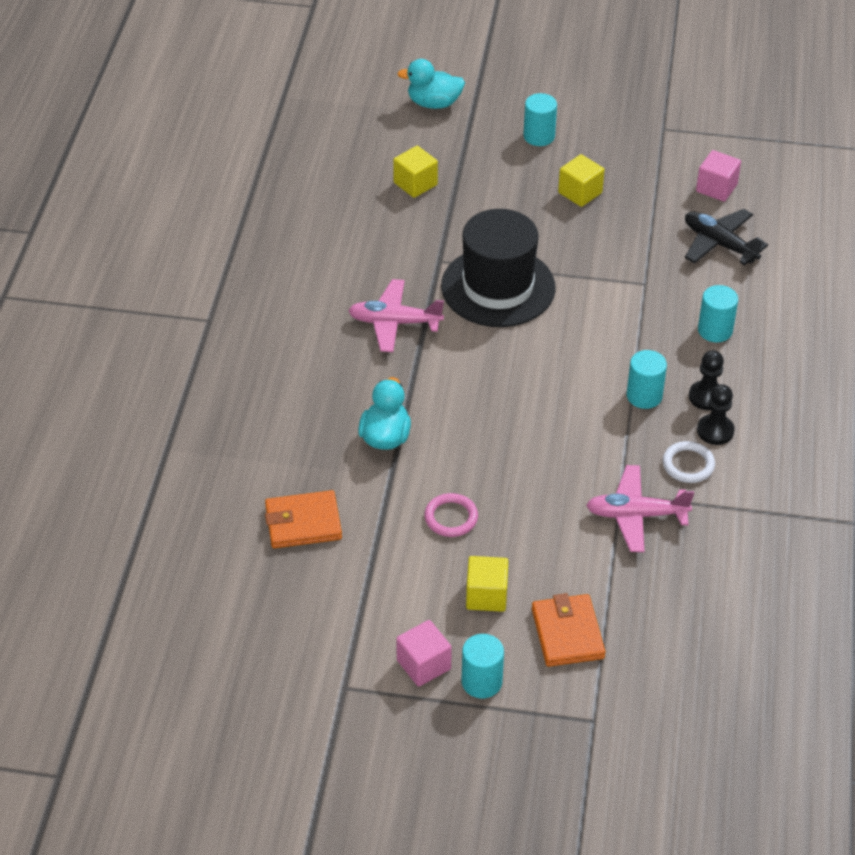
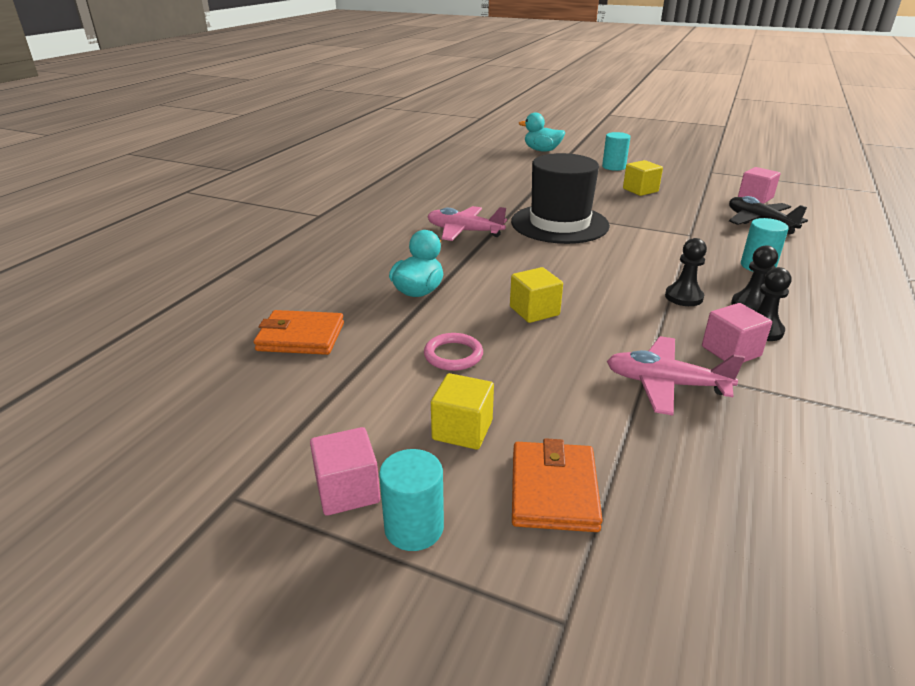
camera: 15 degrees right, 15 degrees down
yellow cube [393,146,438,198] -> yellow cube moved to [510,267,563,323]
turquoise cylinder [626,350,667,409] -> black pawn [665,238,707,306]
white ring [663,441,715,483] -> pink cube [702,303,772,363]

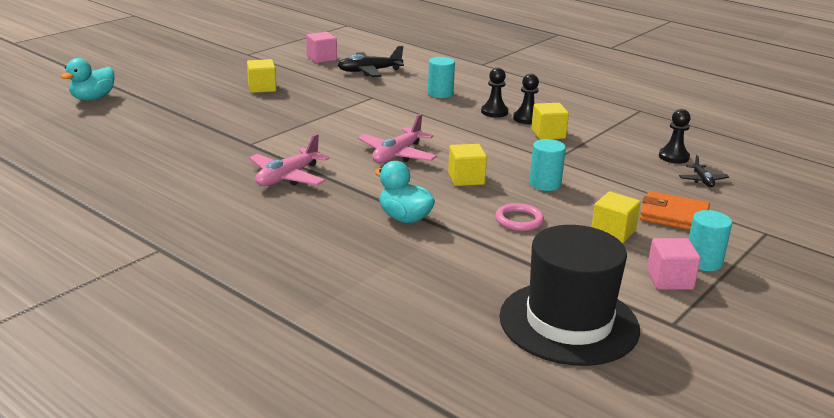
camera: 75 degrees left, 5 degrees down
orange wallet [254,310,344,355] -> none
black hat [511,153,610,244] -> black hat moved to [499,225,640,366]
turquoise cylinder [602,132,630,171] -> turquoise cylinder moved to [529,139,566,191]
pink plane [607,336,745,416] -> pink plane moved to [358,114,437,163]
black pawn [665,238,707,306] -> black pawn moved to [659,109,691,164]
pink cube [702,303,772,363] -> yellow cube [531,103,569,139]
none -> black plane [679,155,729,187]

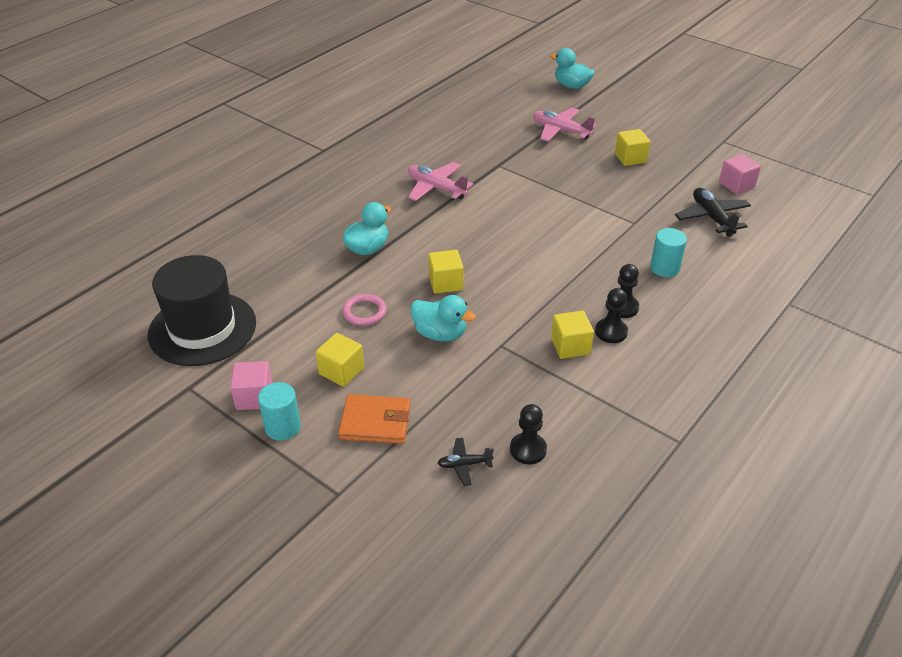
camera: 90 degrees right, 15 degrees up
pink plane [358,114,437,163] -> pink plane moved to [533,108,596,142]
turquoise cylinder [529,139,566,191] -> turquoise duck [410,295,476,342]
orange wallet [640,191,710,230] -> orange wallet turned 75 degrees clockwise [338,394,411,444]

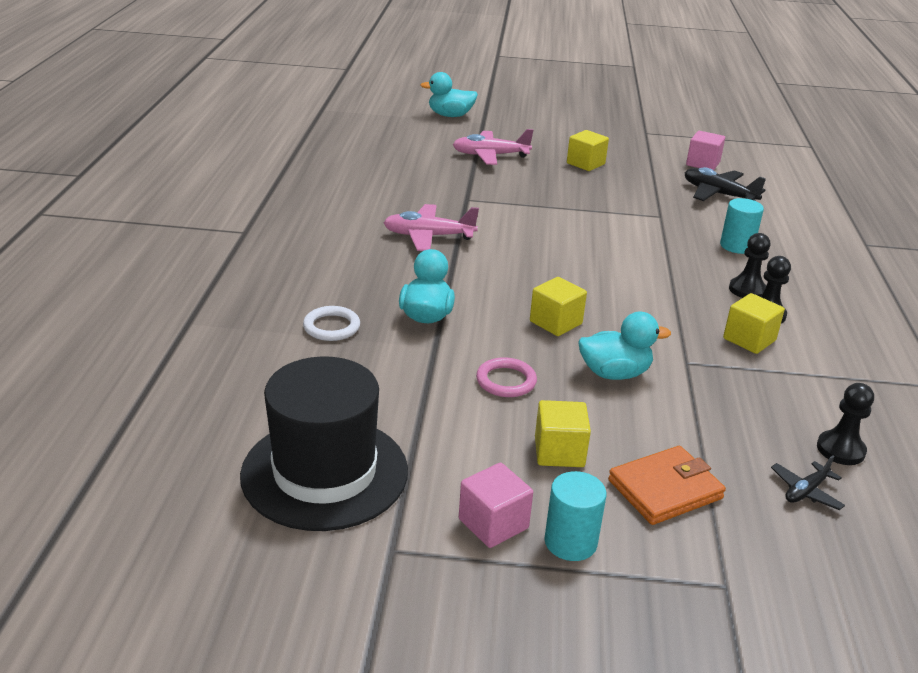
camera: 35 degrees left, 10 degrees down
none -> white ring [303,306,360,341]

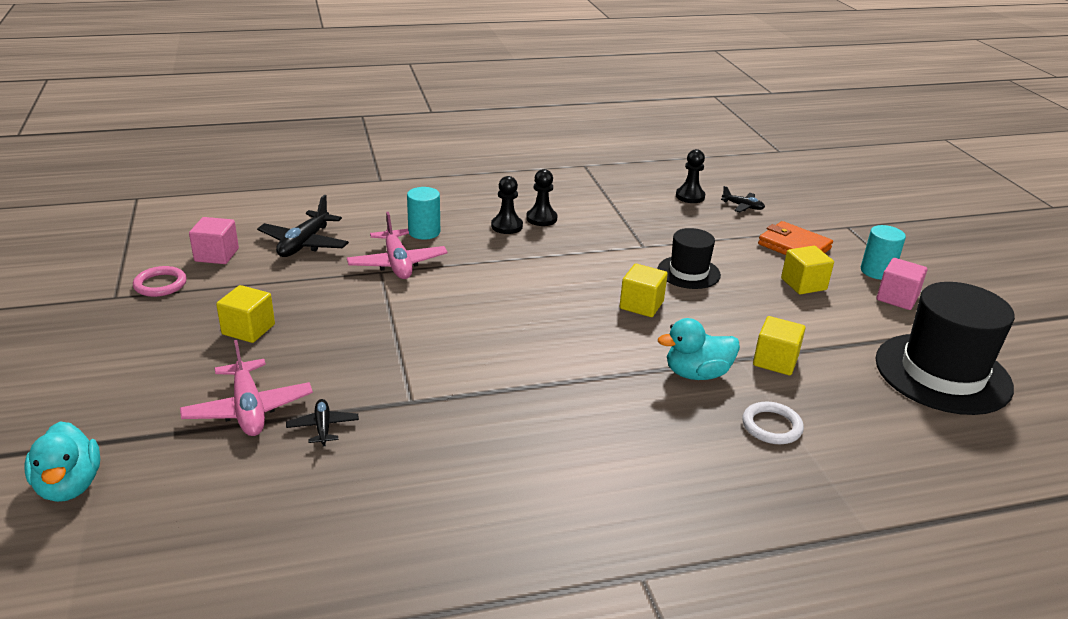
camera: 110 degrees left, 0 degrees up
pink plane [383,204,479,251] -> pink plane moved to [347,212,447,279]
pink ring [476,357,537,397] -> pink ring moved to [133,266,187,297]
turquoise duck [579,311,671,380] -> black hat [657,228,721,289]
yellow cube [723,293,785,354] -> yellow cube moved to [753,316,806,375]
none -> black plane [286,399,359,446]

